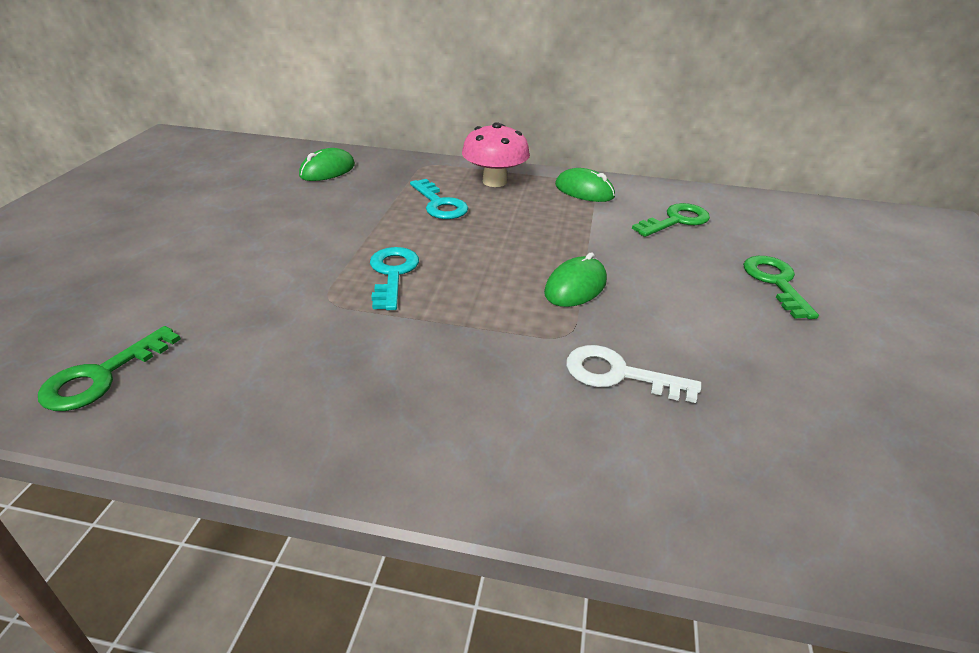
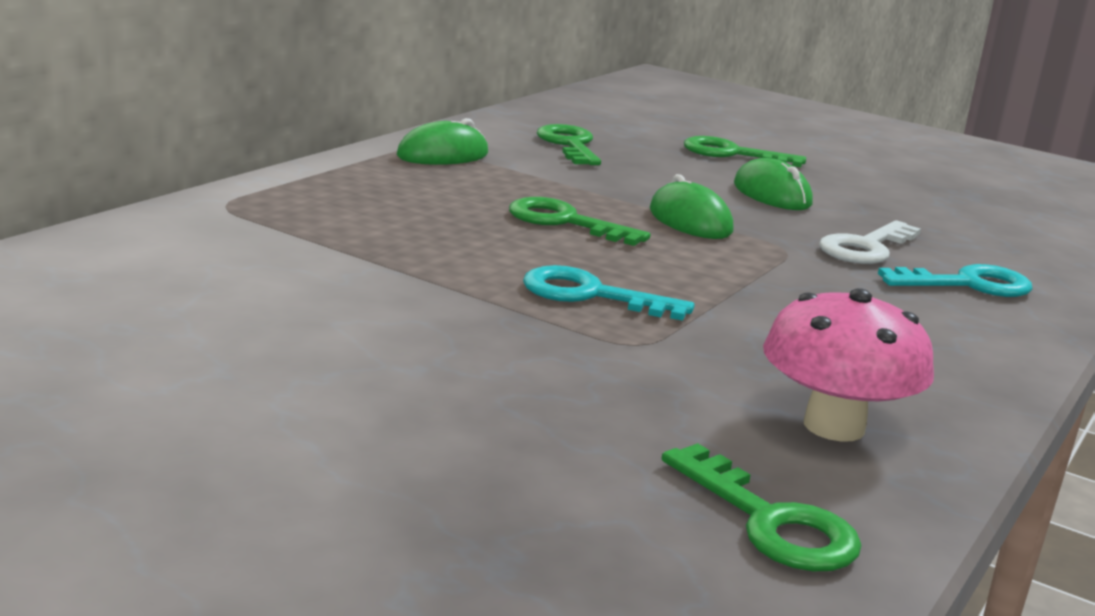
camera: 70 degrees left, 15 degrees down
green mouse [299,148,355,181] -> green mouse moved to [734,158,812,210]
turquoise key [410,179,468,219] -> turquoise key moved to [878,264,1033,297]
pink mushroom [462,122,530,187] -> pink mushroom moved to [763,288,934,442]
none -> green key [509,197,651,246]

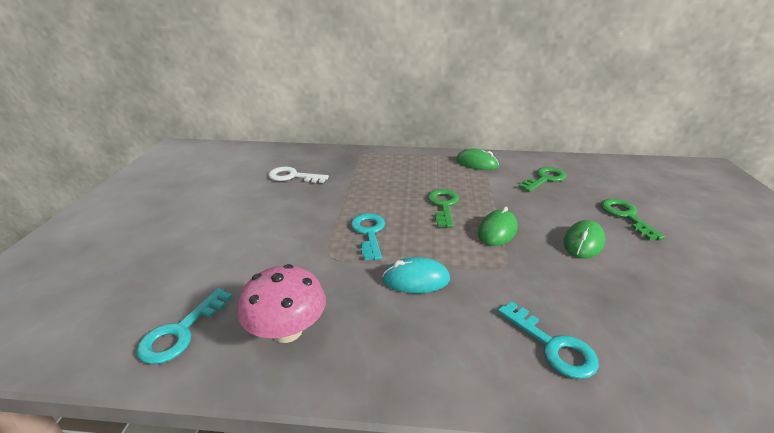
camera: 65 degrees right, 10 degrees up
green key [662,443,862,571] -> turquoise key [136,288,233,364]
white key [819,220,921,264] -> white key moved to [268,167,329,183]
none -> turquoise mouse [382,257,450,293]

